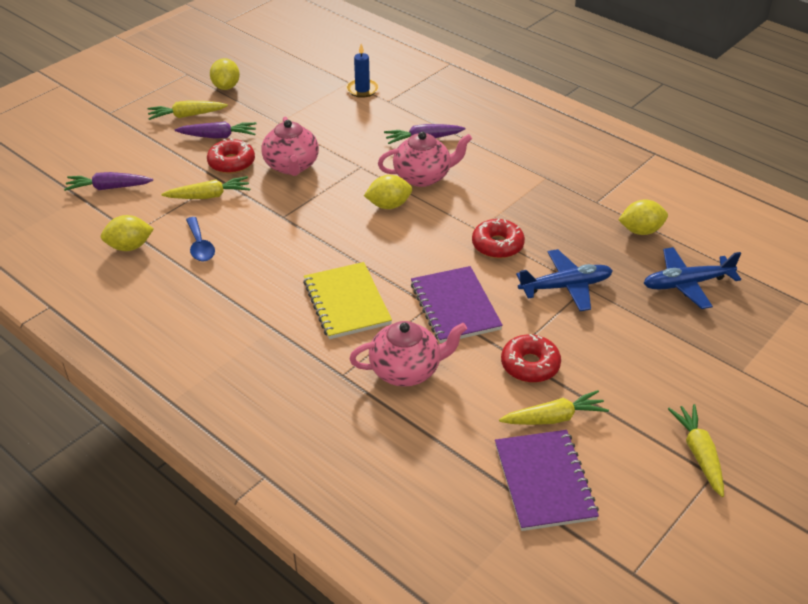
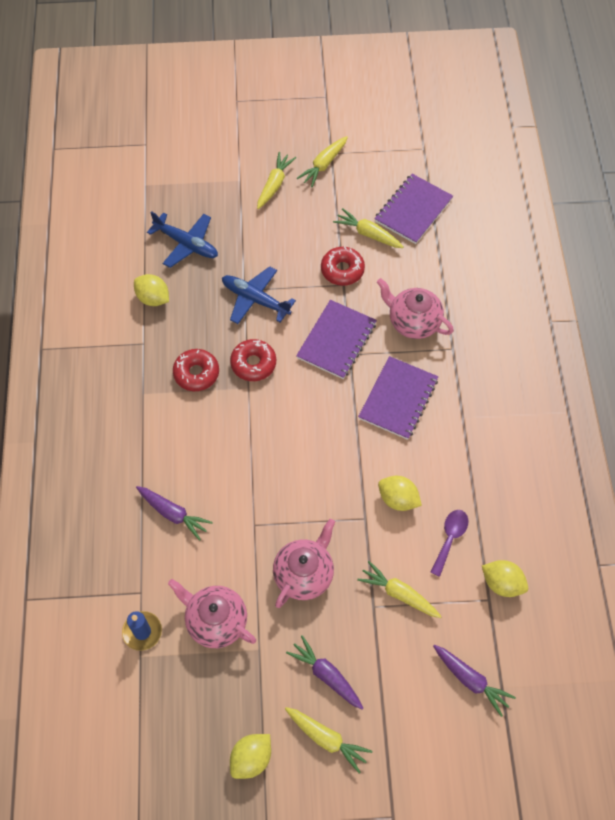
camera: 135 degrees left, 20 degrees up
blue spoon [186,217,215,262] -> purple spoon [430,510,468,577]
red donut [207,138,255,174] -> red donut moved to [173,349,219,391]
yellow notebook [303,262,392,339] -> purple notebook [358,356,438,440]
yellow lemon [364,175,412,209] -> yellow lemon moved to [378,476,422,511]
pink teapot [378,132,472,187] -> pink teapot moved to [168,579,256,648]
none -> yellow carrot [257,152,296,209]

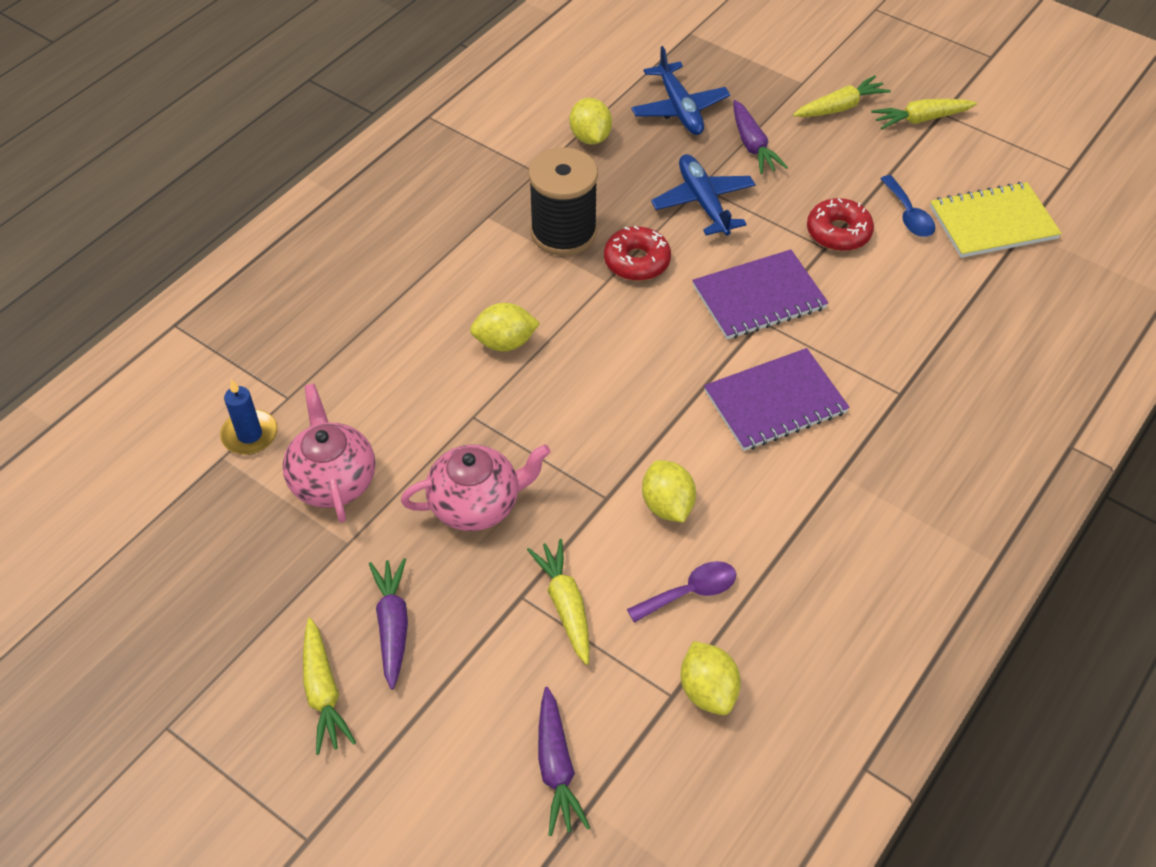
camera: 40 degrees right, 10 degrees down
purple carrot [136,486,213,541] -> purple carrot moved to [733,100,788,174]
red donut [173,349,219,391] -> black spool [528,147,598,256]
yellow lemon [230,734,271,779] -> yellow lemon moved to [470,303,540,351]
yellow carrot [333,208,404,248] -> blue spoon [880,175,935,237]
purple notebook [374,174,453,244] -> yellow notebook [930,182,1062,258]
pink teapot [377,278,454,339] -> none

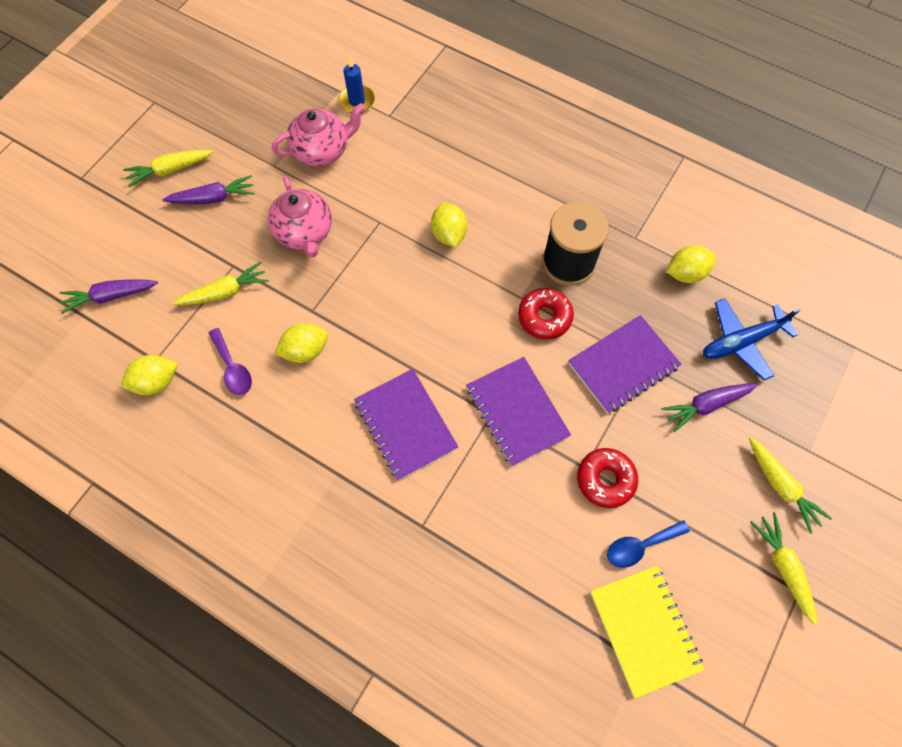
camera: 85 degrees right, 15 degrees up
blue plane [651,154,756,236] -> purple notebook [568,315,682,414]

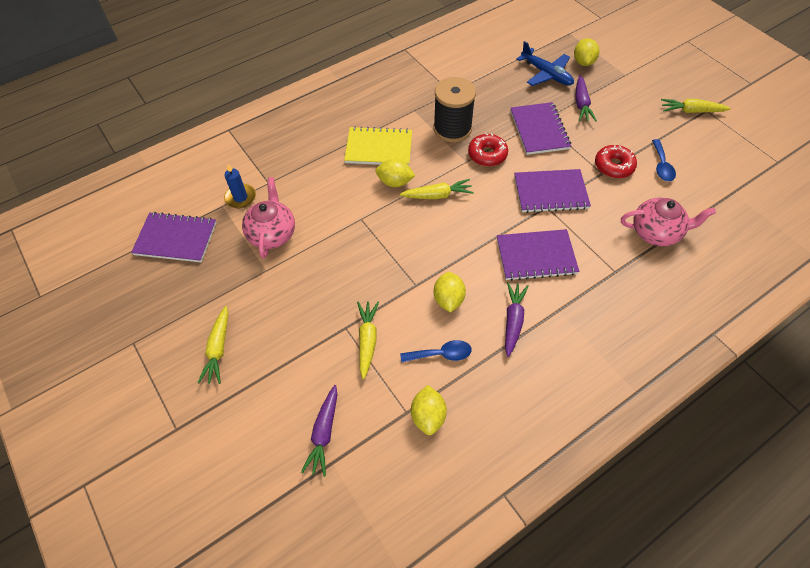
camera: 65 degrees left, 10 degrees down
purple carrot [162,175,255,204] -> purple carrot moved to [505,282,529,357]
purple spoon [209,328,252,395] -> blue spoon [400,340,472,363]
pink teapot [268,176,332,258] -> pink teapot moved to [621,197,716,246]
yellow notebook [590,565,704,698] -> yellow notebook moved to [344,126,412,165]
yellow lemon [667,245,716,283] -> yellow lemon moved to [574,38,599,66]
blue plane [703,298,800,380] -> blue plane turned 45 degrees counterclockwise [516,41,574,86]
yellow carrot [749,437,832,534] -> yellow carrot moved to [399,179,474,199]
none -> purple notebook [131,212,216,262]

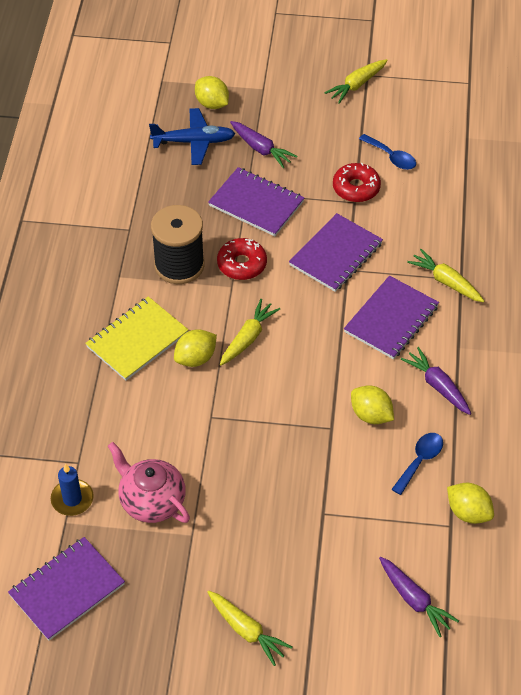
camera: 50 degrees left, 5 degrees down
yellow carrot [357,302,379,379] -> yellow carrot moved to [407,249,485,303]
pink teapot [621,197,716,246] -> none

